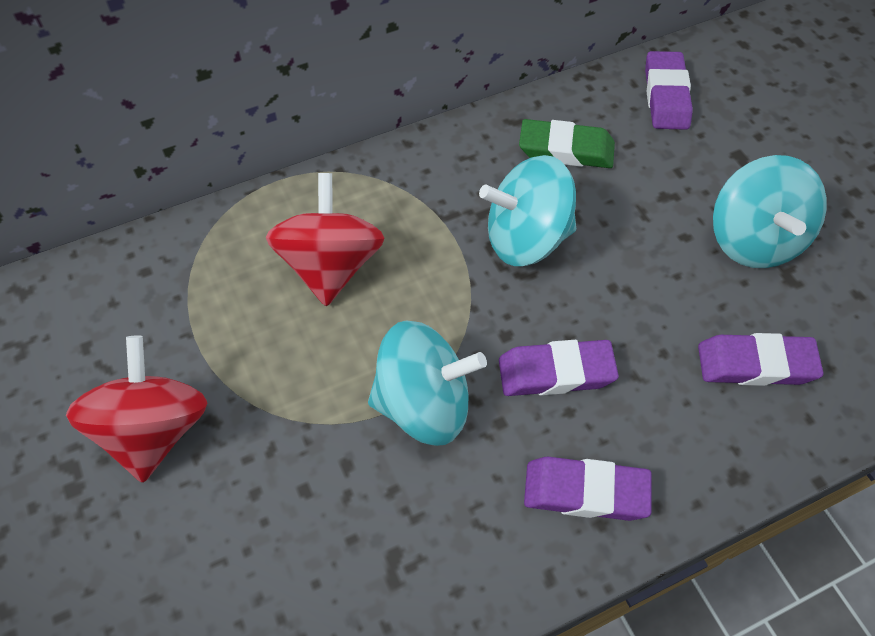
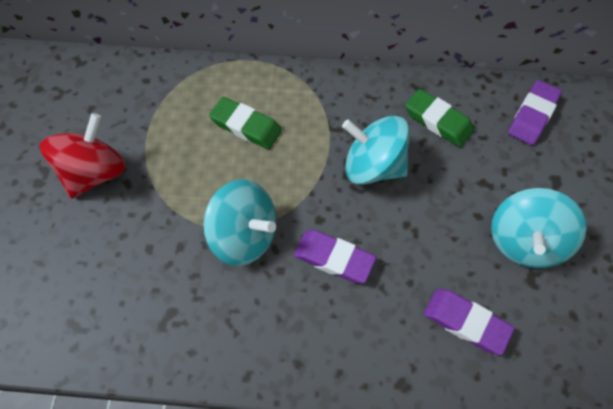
camera: 30 degrees right, 5 degrees up
red spinning top [266,173,385,306] -> green eraser [209,97,282,149]
purple eraser [524,457,652,521] -> none

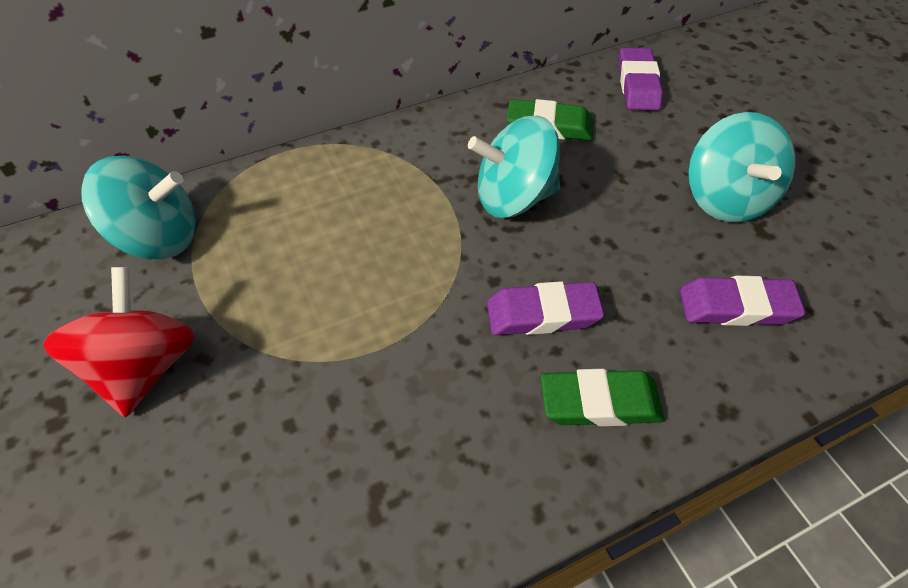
camera: 30 degrees left, 10 degrees down
turquoise spinning top [203,179,276,266] -> turquoise spinning top moved to [81,156,196,259]
green eraser [209,97,282,149] -> green eraser moved to [541,369,665,426]

